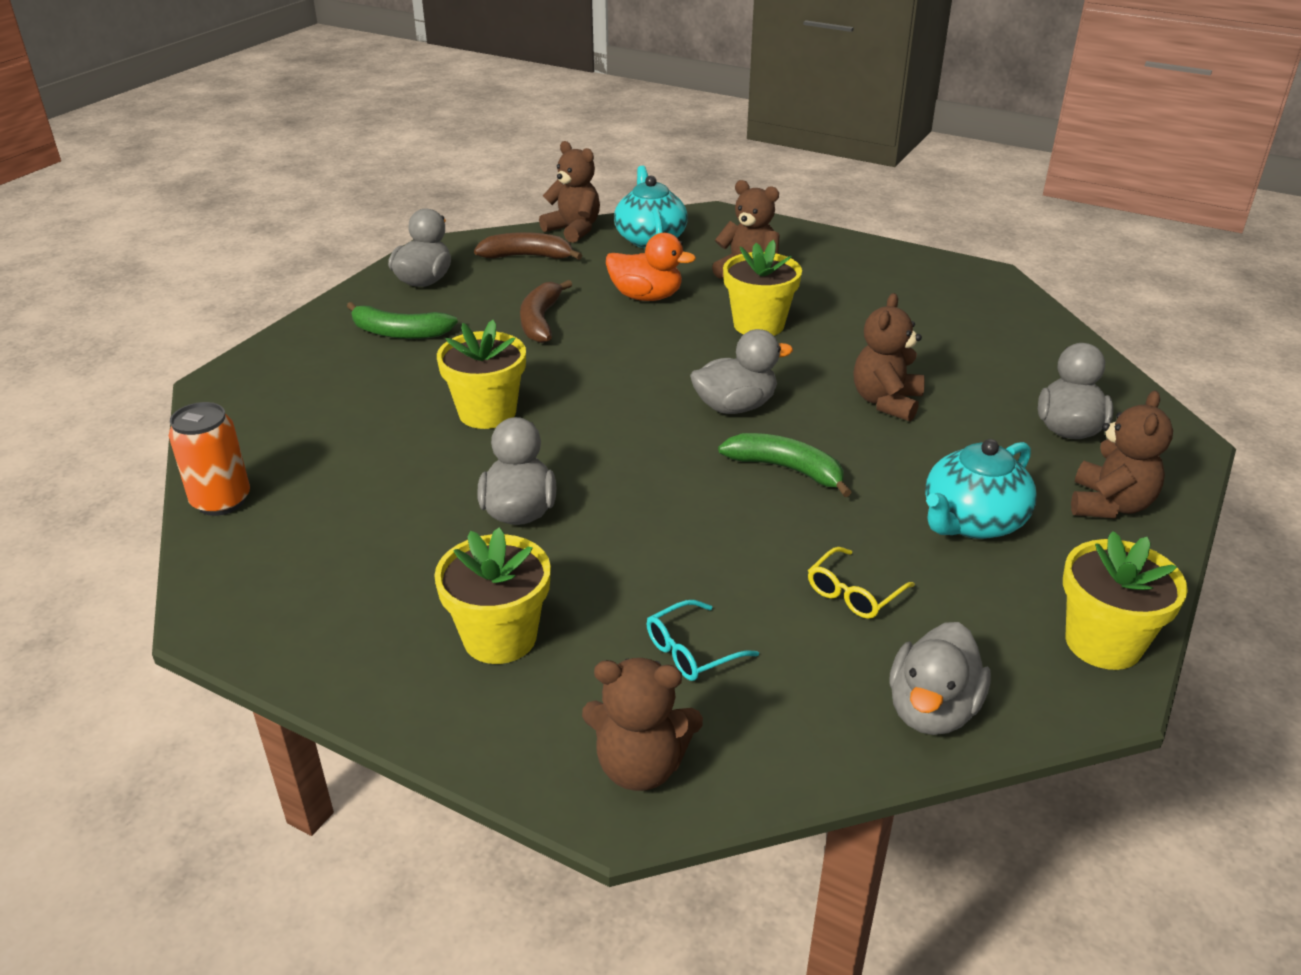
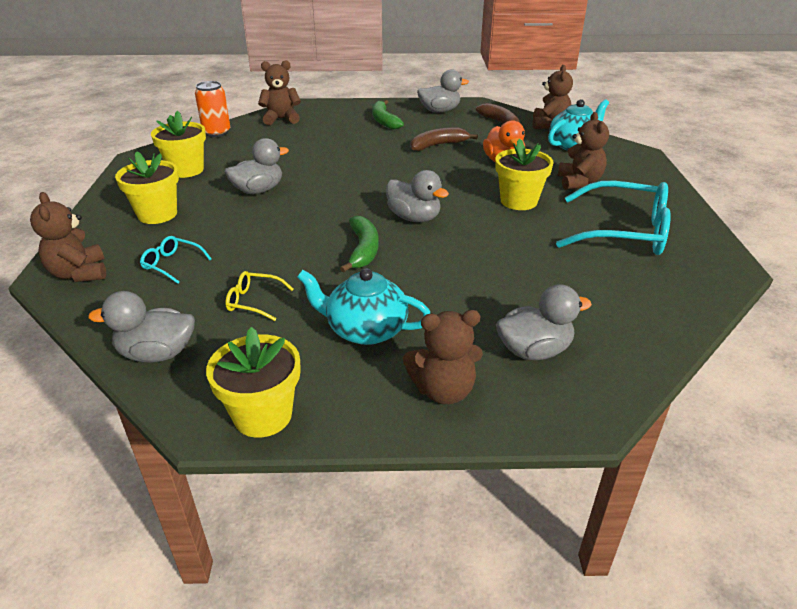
camera: 60 degrees right, 0 degrees up
yellow flower pot [437,320,526,429] -> yellow flower pot moved to [151,111,206,178]
brown teddy bear [854,293,925,422] -> brown teddy bear moved to [258,60,301,125]
none -> turquoise glasses [556,181,670,255]

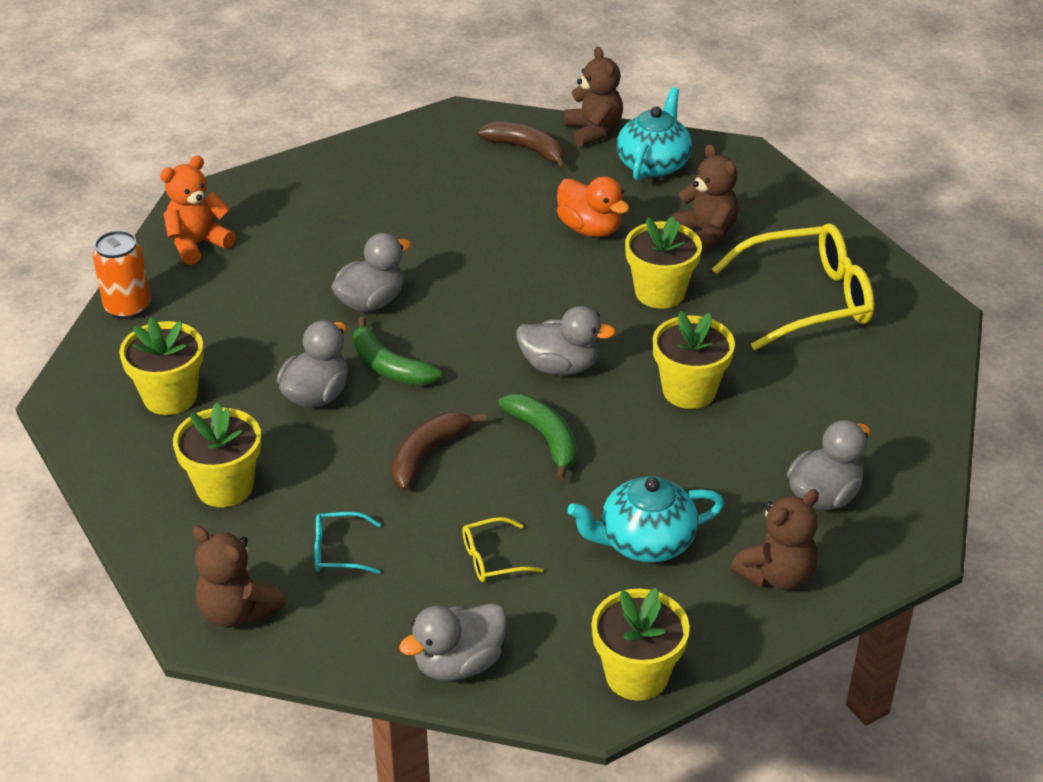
camera: 30 degrees left, 5 degrees up
brown teddy bear [258,60,301,125] -> orange teddy bear [160,156,236,265]
green banana [372,100,404,130] -> green banana moved to [353,317,442,386]
brown banana [410,127,478,151] -> brown banana moved to [391,412,486,491]
grey duck [417,69,469,112] -> grey duck moved to [331,233,411,312]
turquoise glasses [556,181,670,255] -> yellow glasses [712,223,874,350]
none -> yellow flower pot [652,311,735,409]

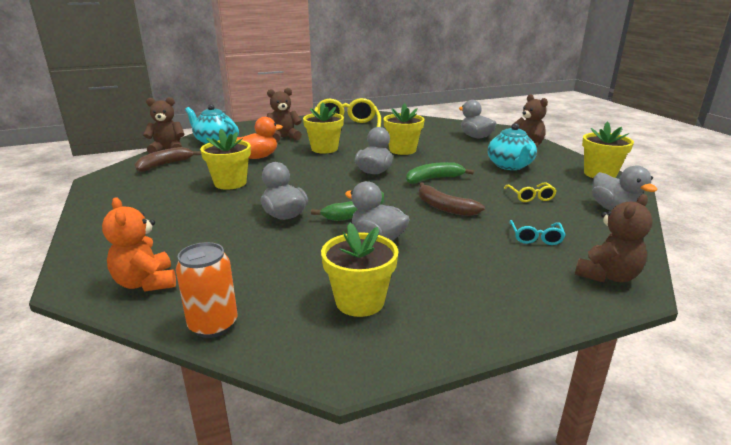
camera: 80 degrees left, 15 degrees down
yellow flower pot [173,403,261,507] -> yellow flower pot moved to [200,129,251,190]

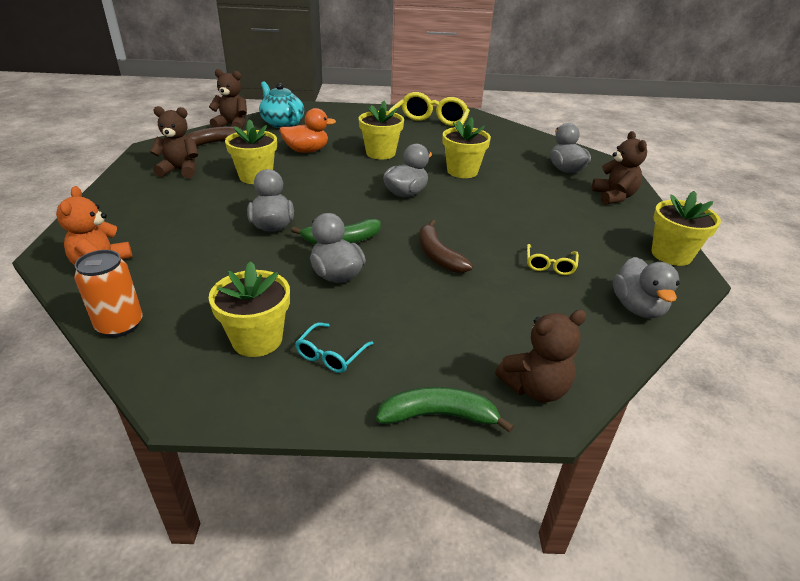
camera: 20 degrees right, 10 degrees up
brown teddy bear [267,88,302,142] -> brown teddy bear moved to [150,106,198,178]
green banana [406,162,474,184] -> green banana moved to [376,387,514,433]
turquoise teapot [488,123,537,170] -> none
turquoise glasses [509,220,566,245] -> turquoise glasses moved to [295,323,374,373]

